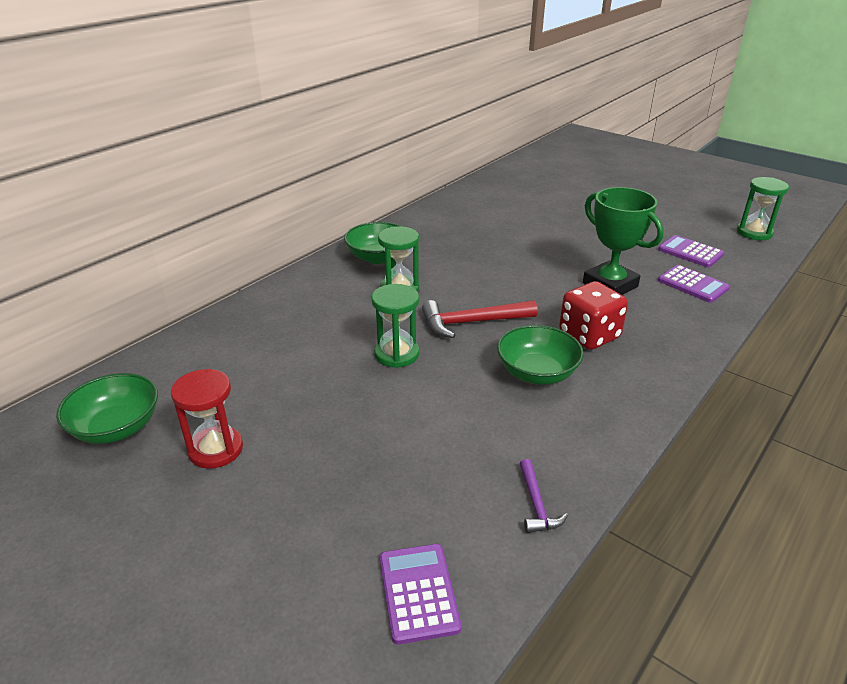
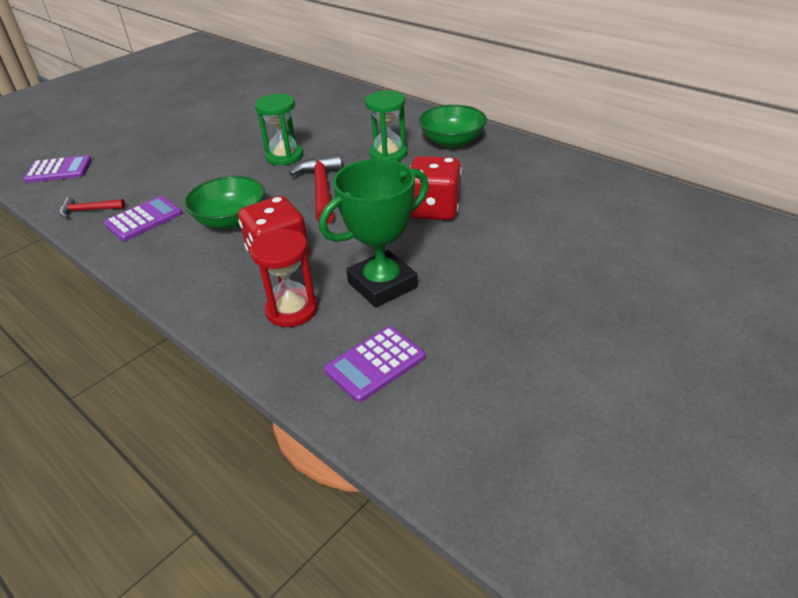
camera: 95 degrees right, 5 degrees up
green bowl [56,373,158,444] -> none
red hourglass [171,369,243,469] -> red hourglass moved to [250,229,318,327]
purple hammer [520,459,568,533] -> red hammer [60,197,125,218]
purple calculator [658,235,724,267] -> purple calculator moved to [104,196,182,241]
green hourglass [737,177,789,240] -> none
none -> red dice [410,156,462,221]

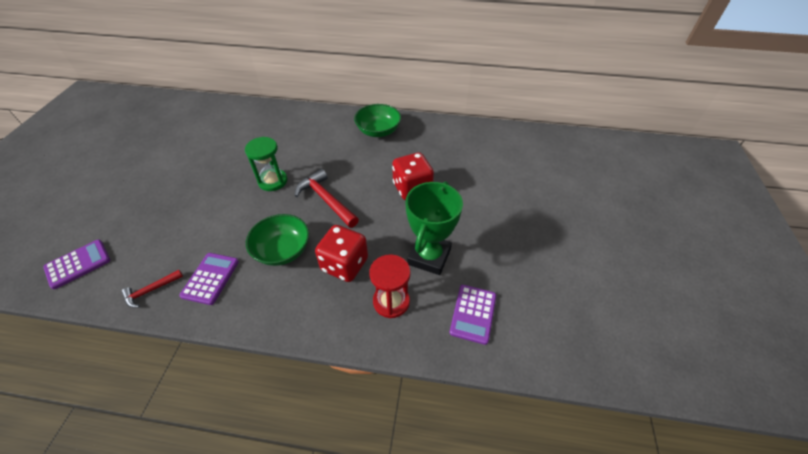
camera: 35 degrees left, 10 degrees up
green hourglass [365,90,407,161] -> none

